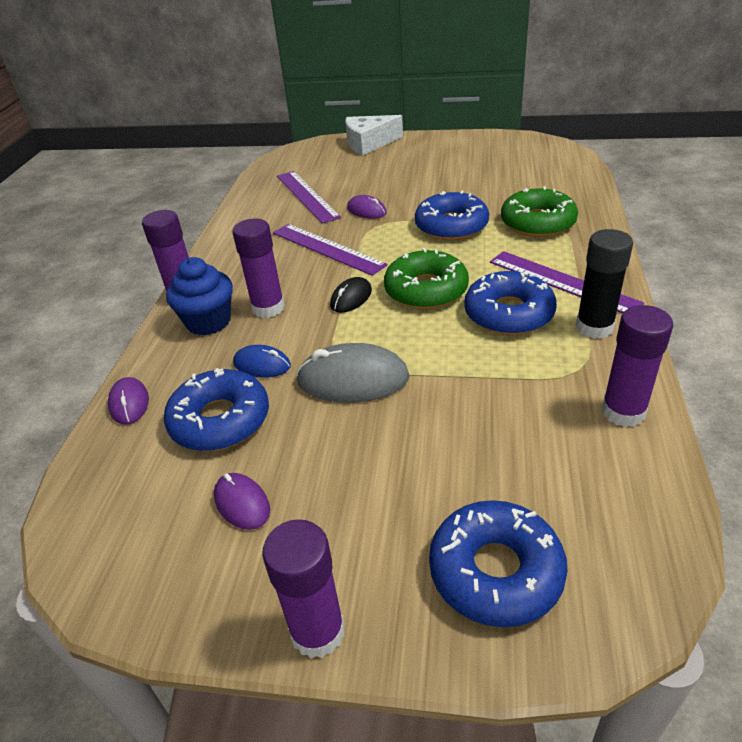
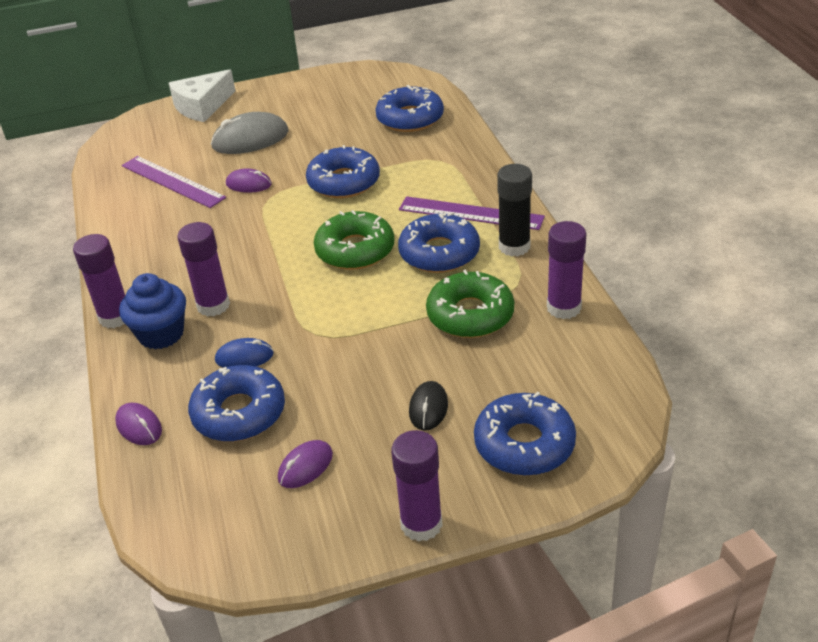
camera: 25 degrees left, 0 degrees up
purple mouse [214,473,270,530] -> purple mouse turned 75 degrees counterclockwise [278,440,333,488]
purple ruler [273,224,388,276] -> none
grey mouse [296,343,410,403] -> grey mouse moved to [211,112,289,154]
black mouse [330,277,372,313] -> black mouse moved to [409,381,448,431]
green donut [501,186,578,237] -> green donut moved to [426,269,514,338]
none -> blue donut [375,85,444,132]

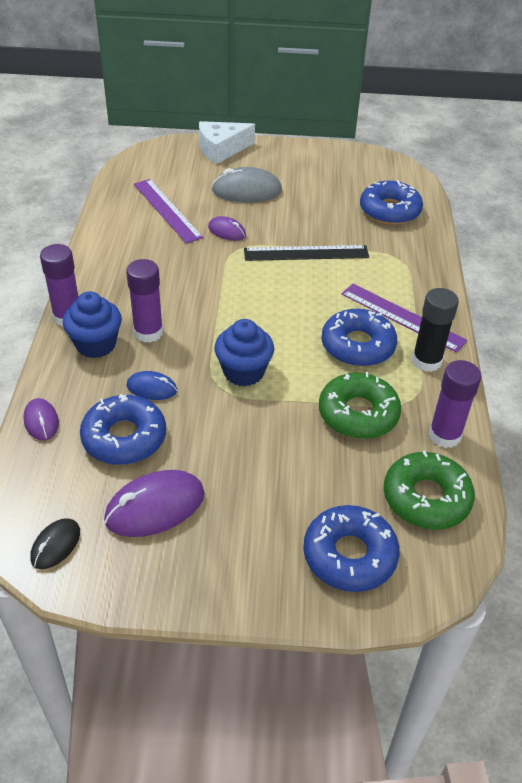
camera: 15 degrees right, 5 degrees up
purple mouse [278,440,333,488] -> purple mouse [104,470,205,537], size x1.76
blue donut [306,145,380,198] -> black ruler [244,245,369,261]
green donut [314,210,394,270] -> green donut moved to [384,450,475,530]
purple glue stick [391,430,443,542] -> none
black mouse [409,381,448,431] -> black mouse moved to [30,518,80,569]
none -> blue cupcake [214,319,274,386]

